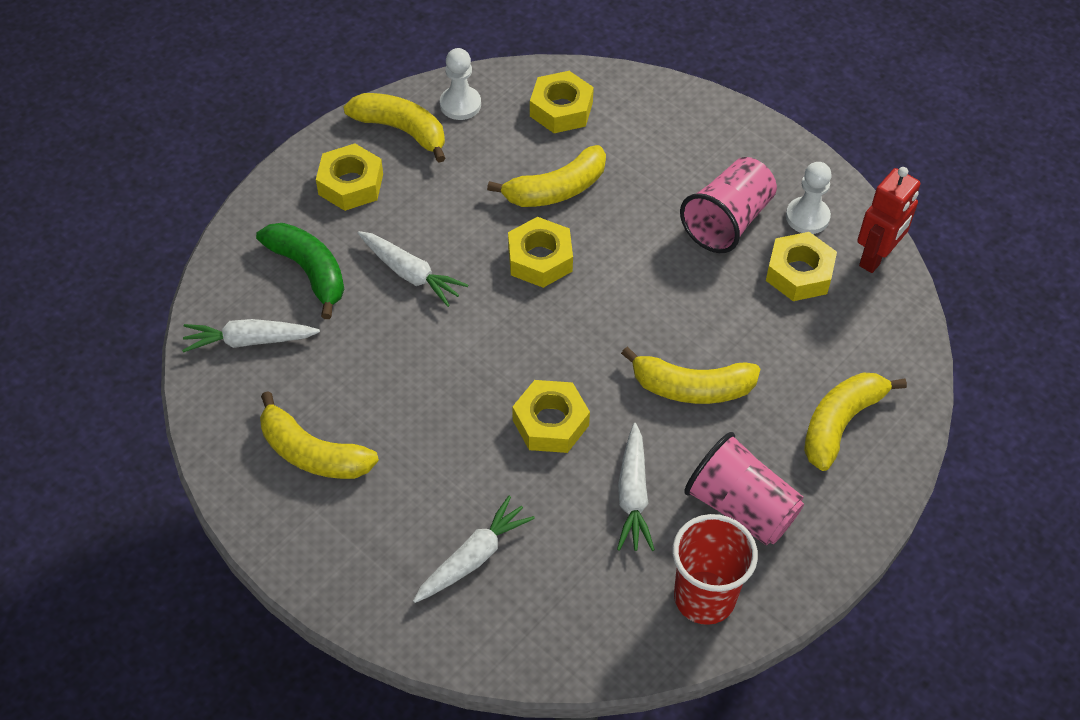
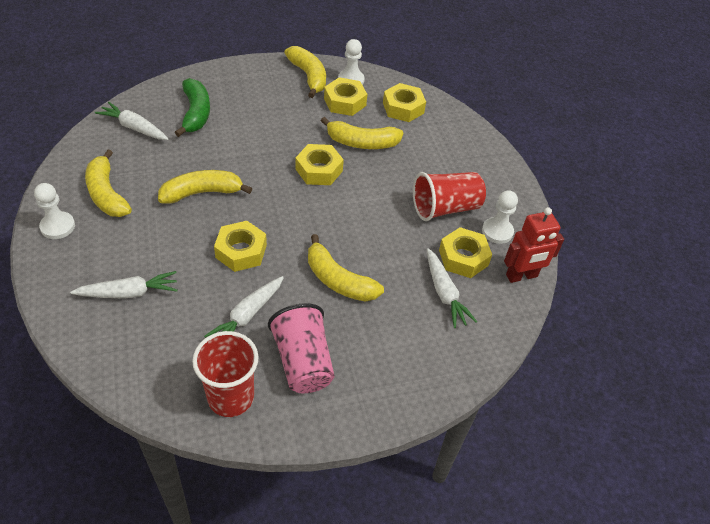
camera: 30 degrees right, 5 degrees down
yellow nut [316,143,383,211] -> yellow nut moved to [324,77,367,116]
white carrot [358,231,468,307] -> white carrot moved to [427,248,477,328]
pink cup [680,157,777,253] -> red cup [413,172,486,221]
yellow banana [804,372,907,471] -> yellow banana moved to [158,170,252,204]
none -> white pawn [34,183,75,239]

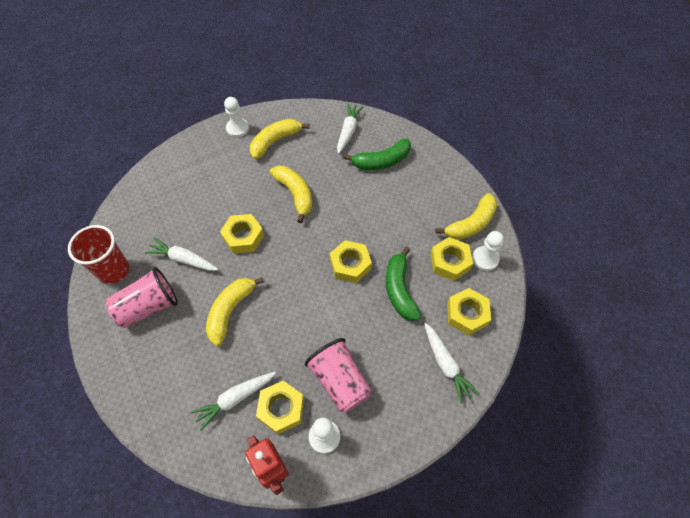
camera: 80 degrees right, 10 degrees up
white carrot [70,271,178,299] -> white carrot moved to [424,323,480,404]
yellow banana [321,117,404,149] -> green banana [386,247,421,321]
red cup [413,172,486,221] -> pink cup [305,338,372,413]

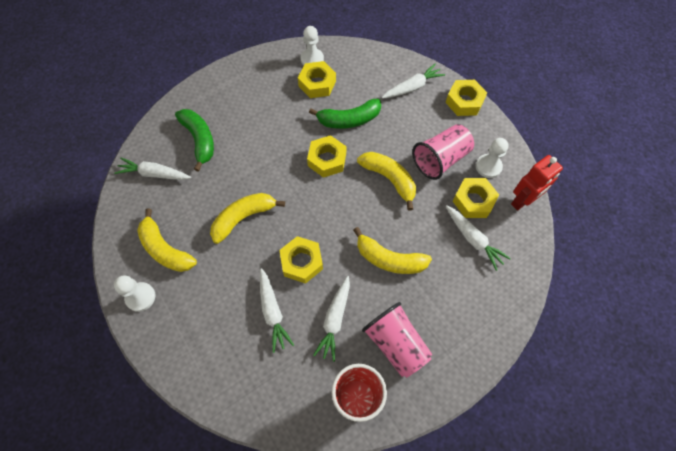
camera: 95 degrees left, 5 degrees up
yellow banana [436,193,497,240] -> yellow banana moved to [357,152,416,211]
yellow nut [447,288,491,336] -> yellow nut moved to [445,80,487,116]
none -> white carrot [260,268,294,353]

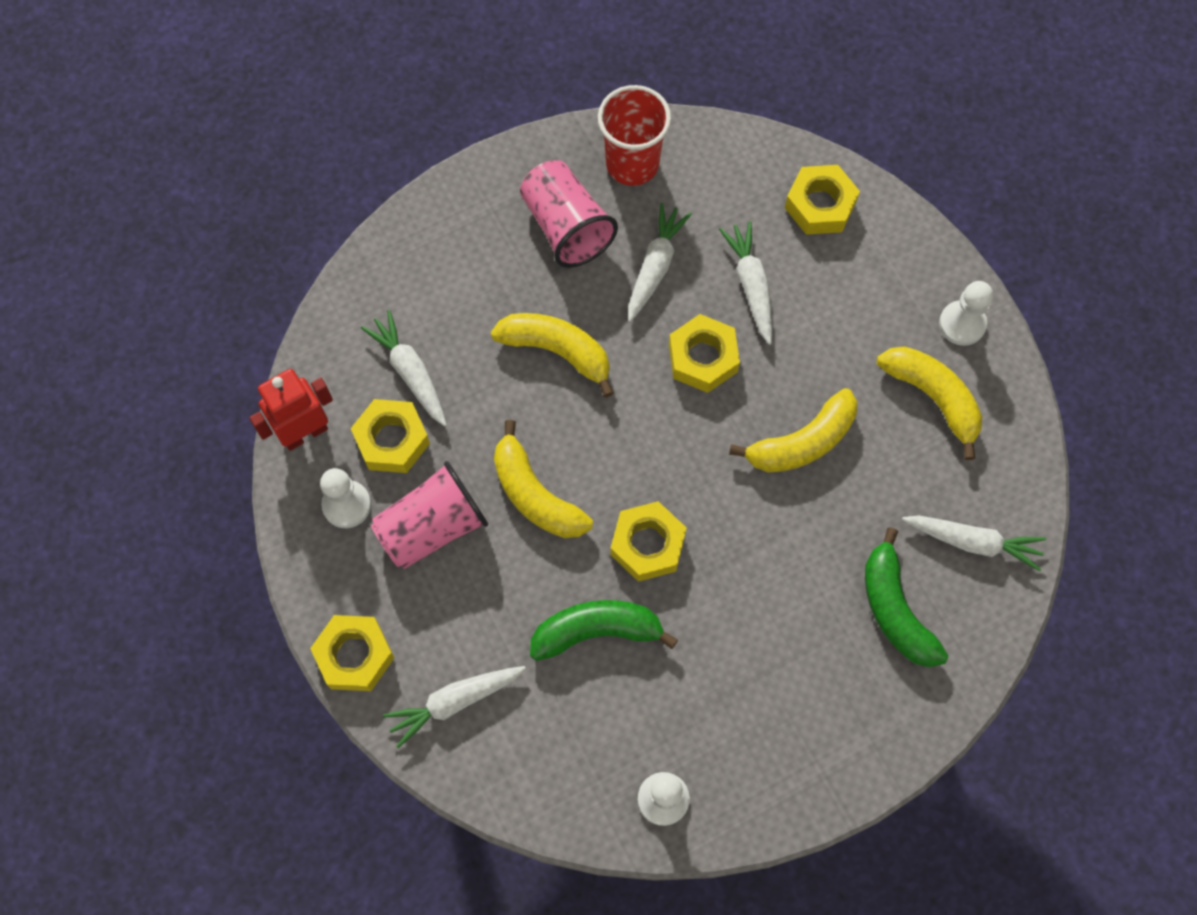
camera: 175 degrees left, 5 degrees up
yellow nut [298,61,336,98] -> yellow nut moved to [785,165,860,235]

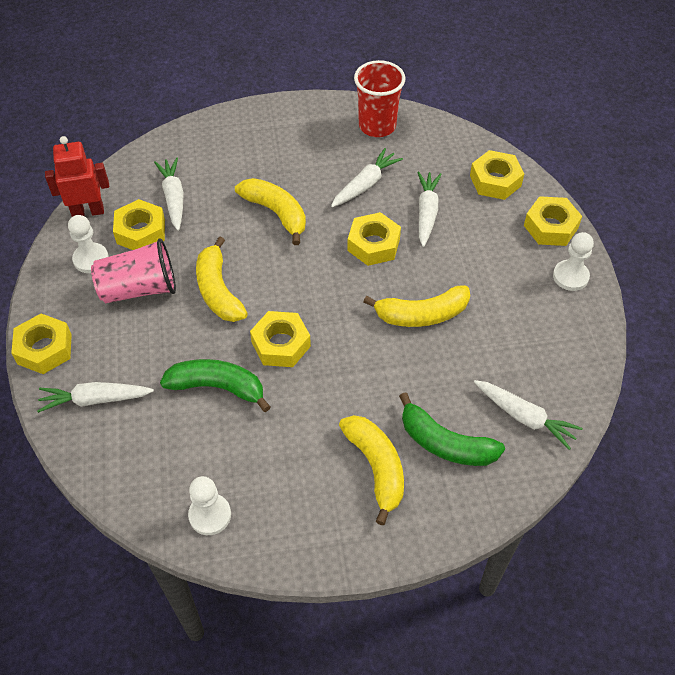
camera: 20 degrees right, 15 degrees down
pink cup [520,160,618,268] -> none
green banana [865,527,948,667] -> green banana turned 60 degrees counterclockwise [399,392,505,466]
yellow banana [877,346,982,460] -> yellow banana moved to [339,415,404,525]
none -> yellow nut [524,196,582,246]

